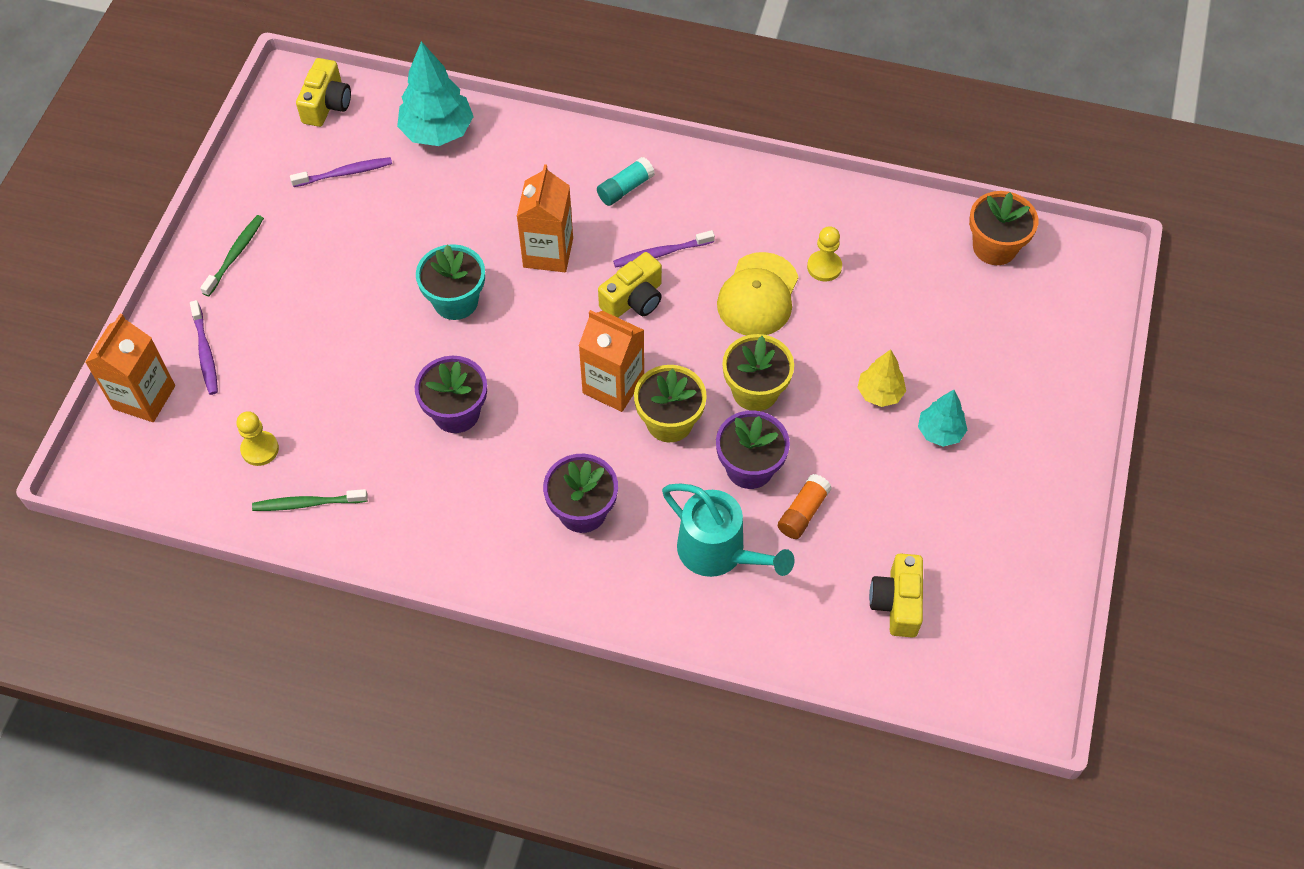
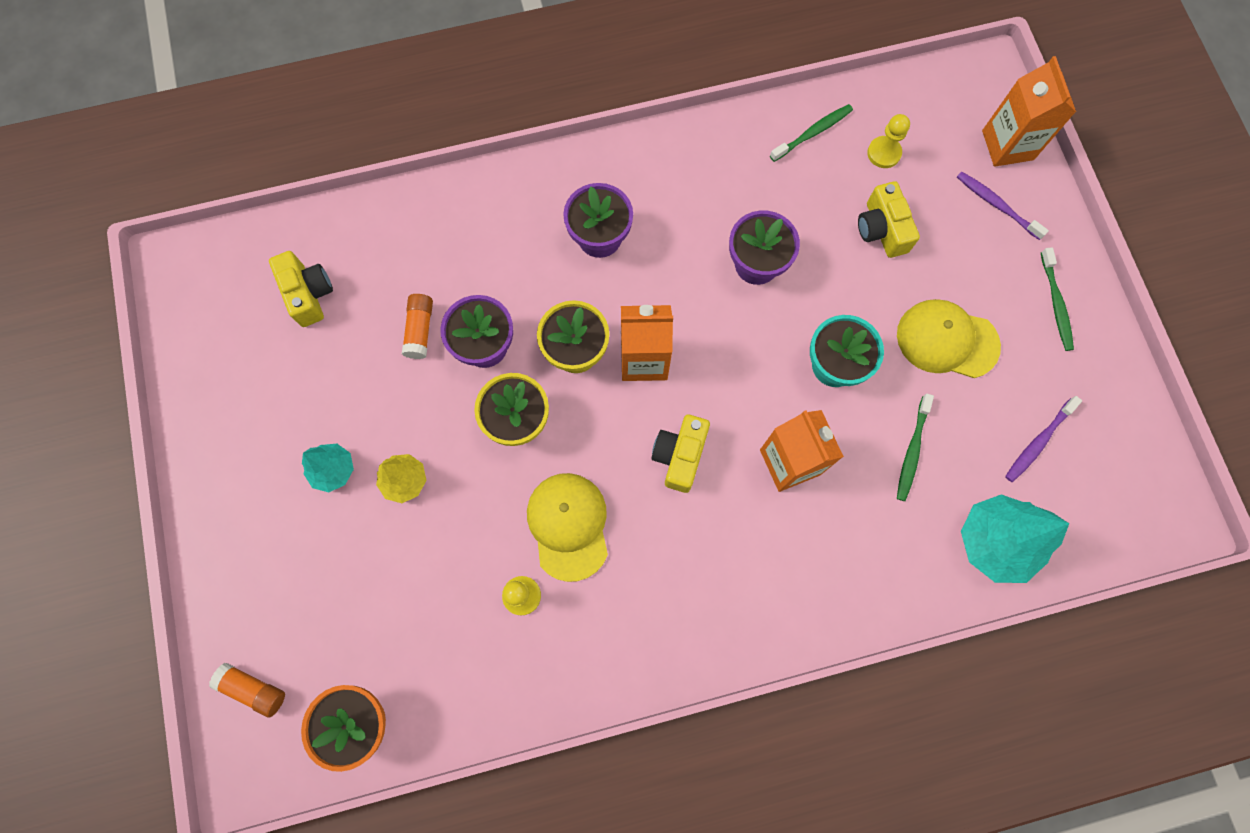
camera: 150 degrees right, 15 degrees up
yellow camera [296,58,351,127] -> yellow camera moved to [858,181,920,258]
turquoise glue stick [597,157,655,206] -> none
purple toothbrush [613,230,715,268] -> none
turquoise watering can [662,483,794,577] -> none
none -> orange glue stick [209,663,285,717]
none -> yellow cap [897,299,1001,378]
none -> green toothbrush [897,394,934,501]

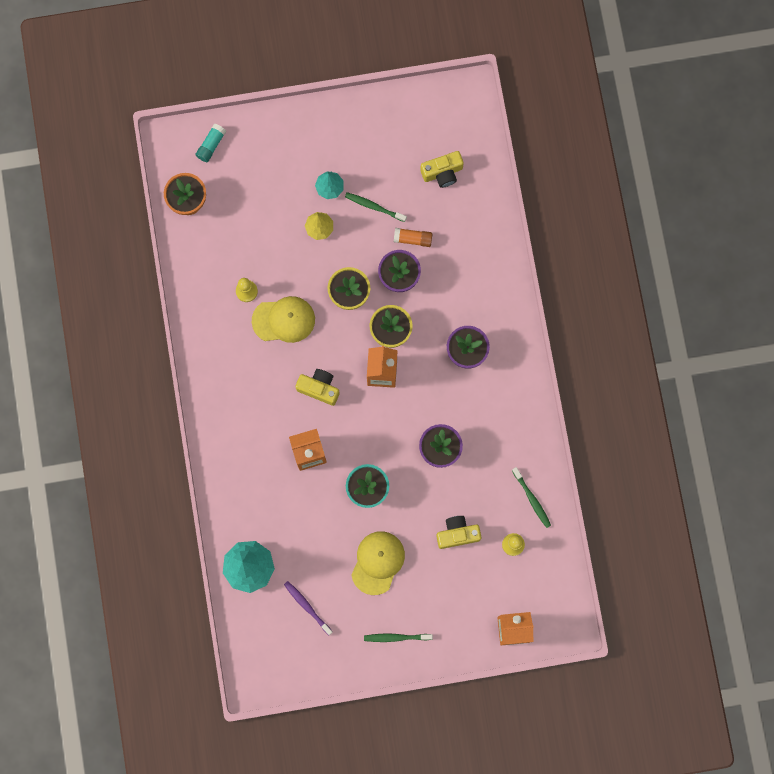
camera: 95 degrees right, 5 degrees up
orange glue stick [209,663,285,717] -> turquoise glue stick [195,124,226,162]
green toothbrush [897,394,934,501] -> green toothbrush moved to [345,192,407,222]
purple toothbrush [957,171,1049,240] -> none

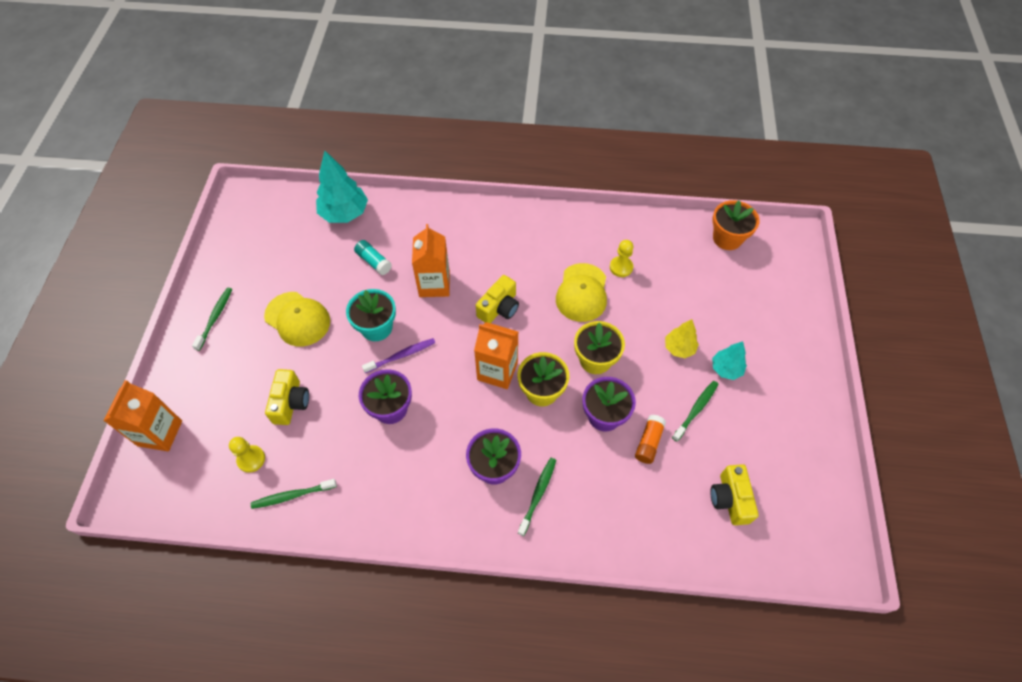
camera: 105 degrees right, 20 degrees down
turquoise glue stick [195,124,226,162] -> turquoise glue stick moved to [354,240,392,275]
purple toothbrush [284,581,333,635] -> purple toothbrush moved to [362,338,435,373]
none -> green toothbrush [518,458,556,536]

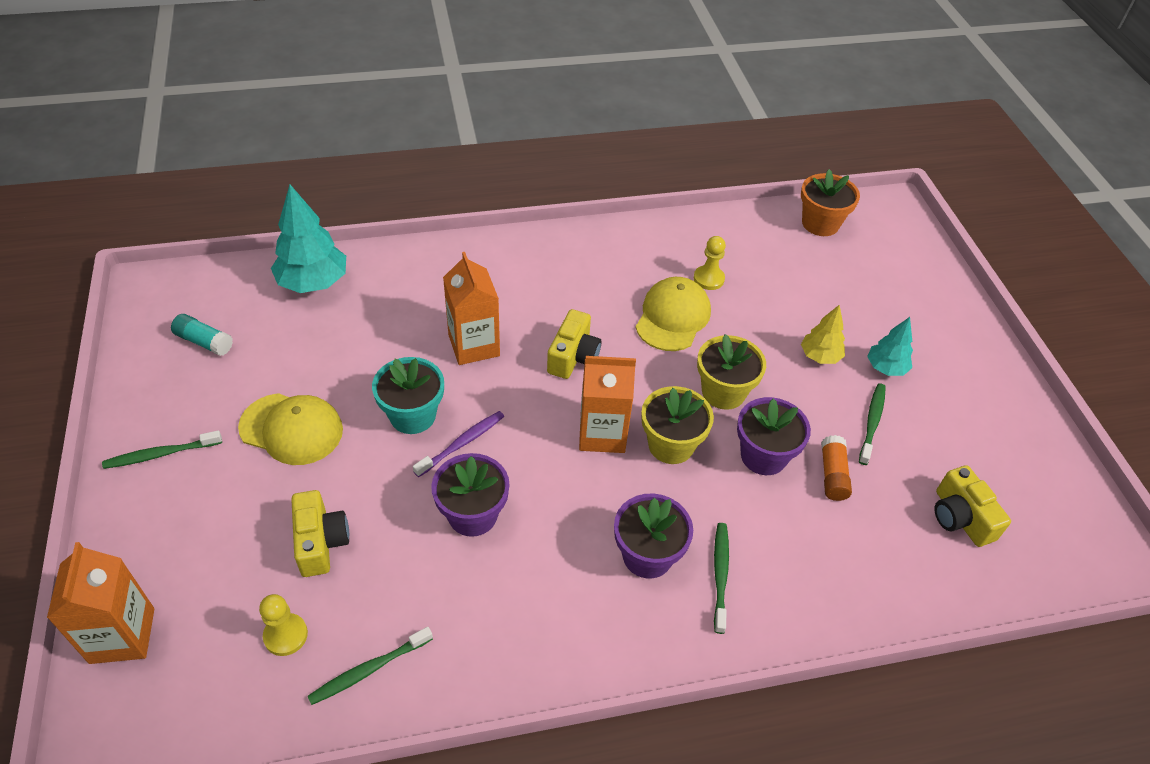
camera: 20 degrees left, 10 degrees down
green toothbrush [192,288,232,351] -> green toothbrush turned 105 degrees counterclockwise [102,430,222,469]
turquoise glue stick [354,240,392,275] -> turquoise glue stick moved to [171,314,233,356]
yellow cap [556,263,607,322] -> yellow cap turned 150 degrees counterclockwise [636,277,711,351]

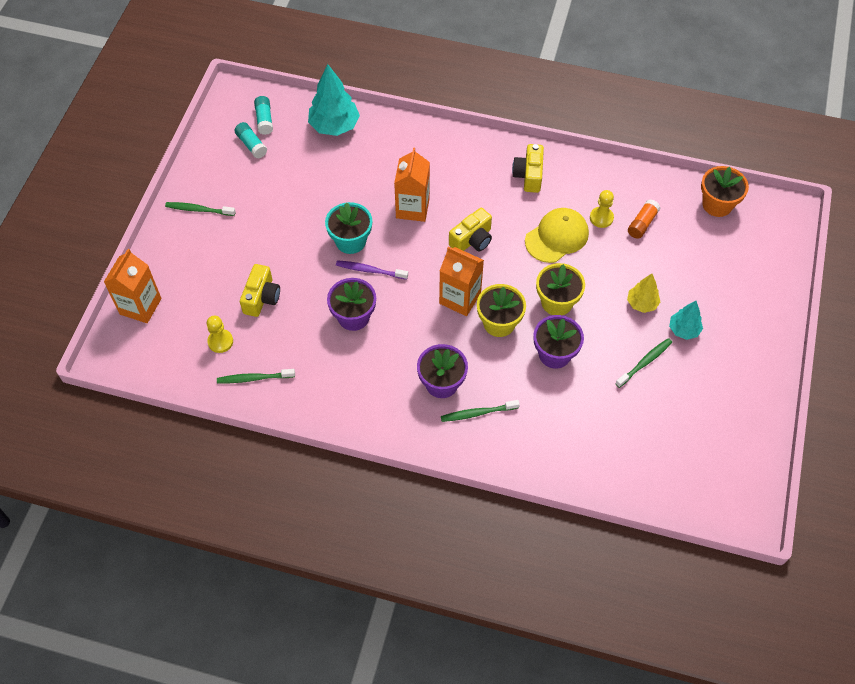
camera: 30 degrees right, 10 degrees up
yellow cap [238,393,343,465] -> none
purple toothbrush [413,411,504,477] -> purple toothbrush turned 150 degrees counterclockwise [336,260,408,280]
green toothbrush [714,523,729,634] -> green toothbrush turned 135 degrees counterclockwise [441,400,520,422]
orange glue stick [821,435,852,501] -> orange glue stick moved to [628,200,660,239]
yellow camera [934,465,1011,547] -> yellow camera moved to [512,144,544,193]
none -> turquoise glue stick [254,96,273,135]

